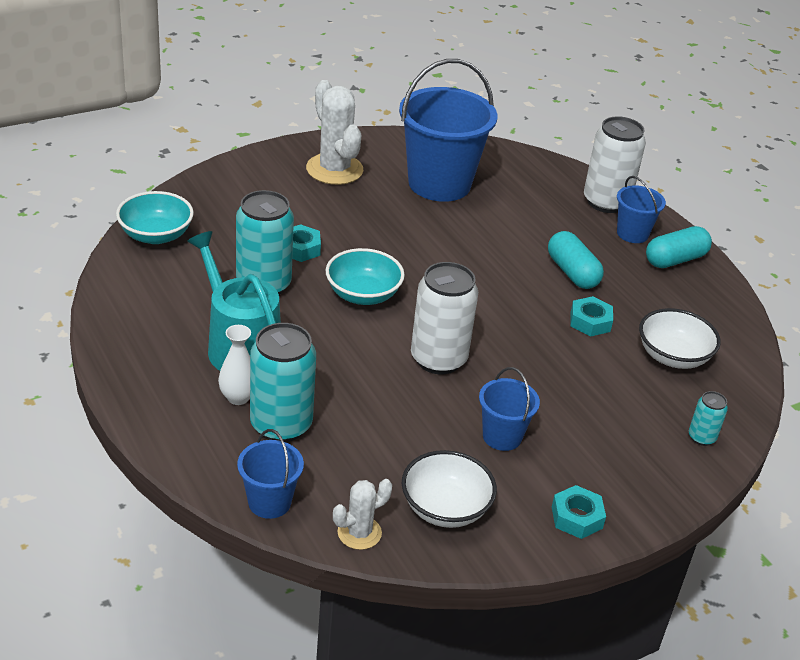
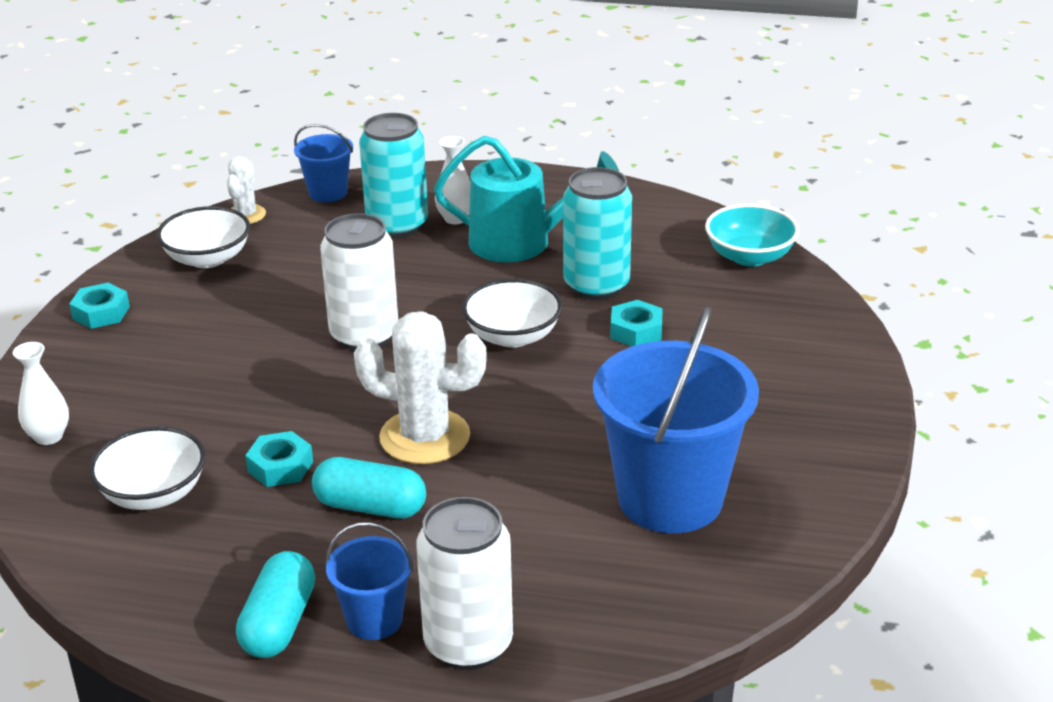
camera: 135 degrees right, 5 degrees down
white cactus [306,80,363,185] -> white cactus moved to [354,311,487,464]
turquoise bowl [326,248,405,305] -> white bowl [462,279,562,348]
blue bucket [479,367,540,451] -> none
turquoise can [689,391,728,446] -> white vase [13,342,69,445]

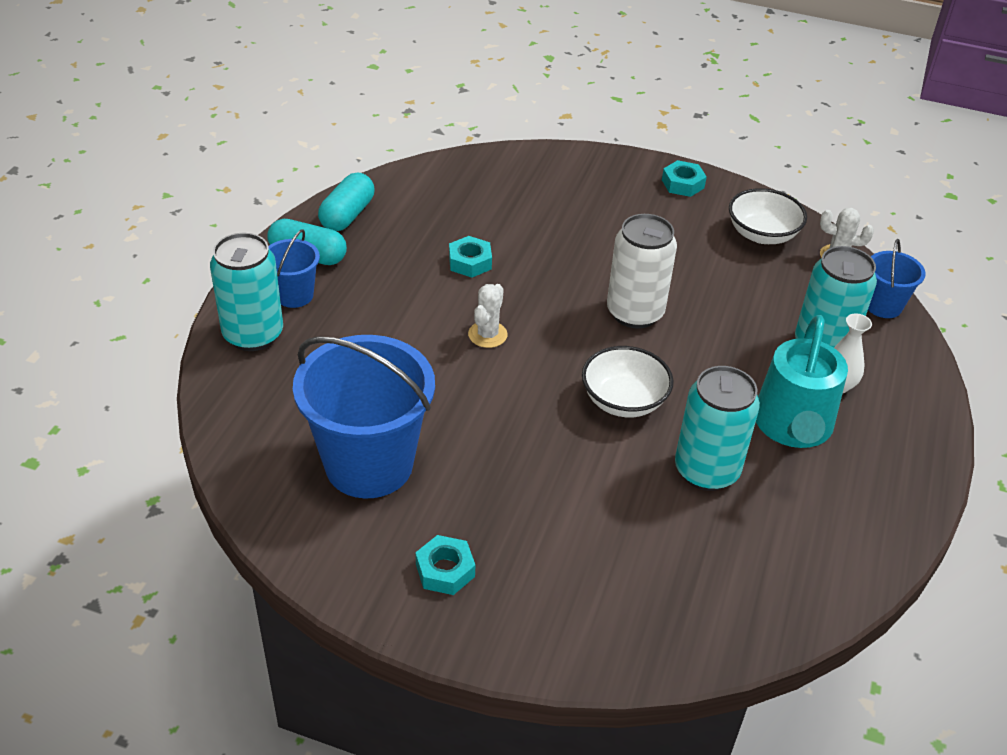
camera: 95 degrees right, 10 degrees up
white vase [13,342,69,445] -> none
white bowl [89,426,206,510] -> none
turquoise capsule [312,457,426,519] -> turquoise capsule moved to [318,173,375,231]
white cactus [354,311,487,464] -> white cactus [468,284,508,348], size x0.55
white can [416,497,513,670] -> turquoise can [210,233,283,351]
turquoise nut [610,300,663,346] -> turquoise nut moved to [416,535,475,595]
turquoise bowl [705,204,799,266] -> none

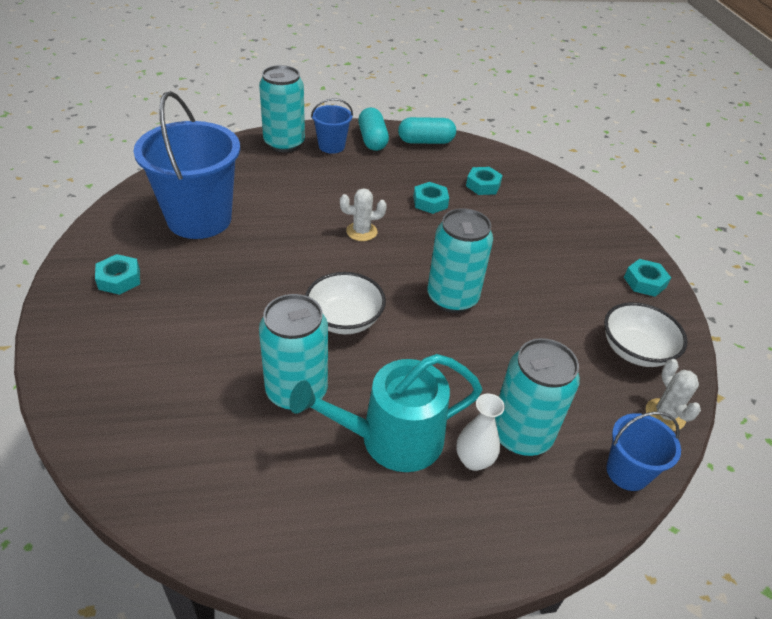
camera: 60 degrees right, 0 degrees up
white can [607,214,677,329] -> turquoise can [427,208,493,313]
none -> turquoise nut [466,167,503,195]

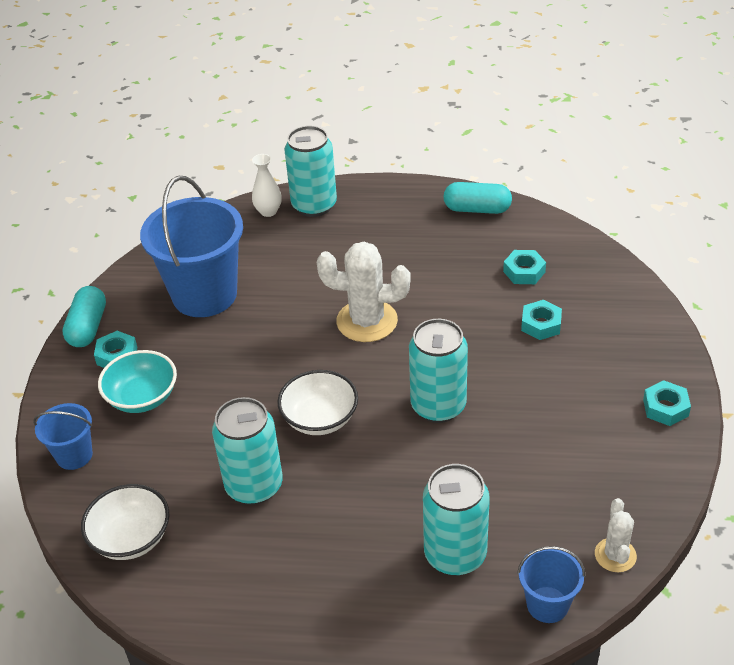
camera: 20 degrees right, 0 degrees up
turquoise watering can [289,354,483,472] -> none
blue bucket [311,98,353,154] -> blue bucket moved to [33,403,93,470]
white cactus [340,188,387,241] -> white cactus [317,242,411,342], size x1.82
turquoise capsule [358,107,389,151] -> turquoise capsule moved to [63,286,106,347]
turquoise nut [413,182,449,214] -> turquoise nut moved to [521,300,562,340]
white vase [456,394,505,471] -> white vase moved to [252,154,282,217]
white bowl [604,302,688,367] -> white bowl moved to [81,484,169,560]
none -> turquoise bowl [98,350,177,413]

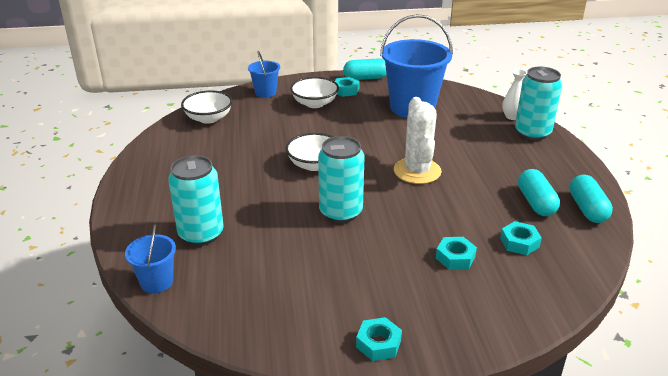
camera: 75 degrees right, 10 degrees down
turquoise bowl [98,350,177,413] -> white bowl [290,77,339,108]
turquoise can [212,397,283,505] -> none
white cactus [595,498,637,572] -> none
none -> turquoise capsule [518,169,560,216]

